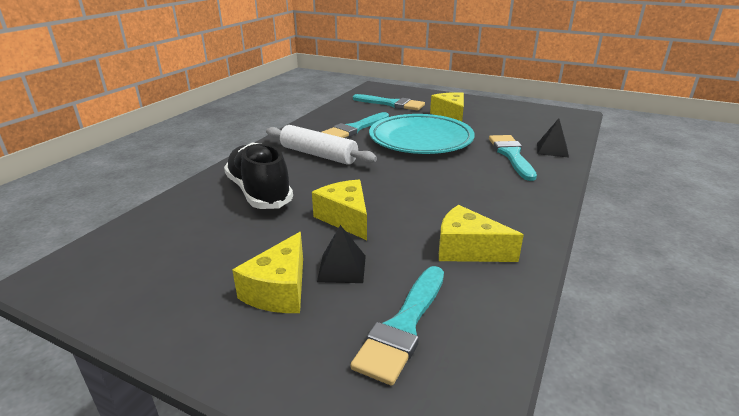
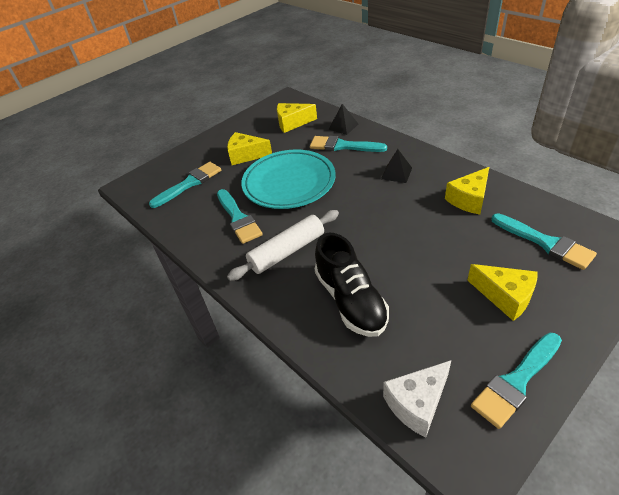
camera: 65 degrees left, 15 degrees up
black shoe [224,143,293,209] -> black shoe turned 105 degrees counterclockwise [315,233,389,337]
yellow cheese [312,180,367,240] -> yellow cheese moved to [277,103,317,133]
black pyramid [317,225,366,283] -> black pyramid moved to [381,149,412,183]
none -> white cheese [383,360,451,438]
none -> turquoise brush [471,333,562,429]

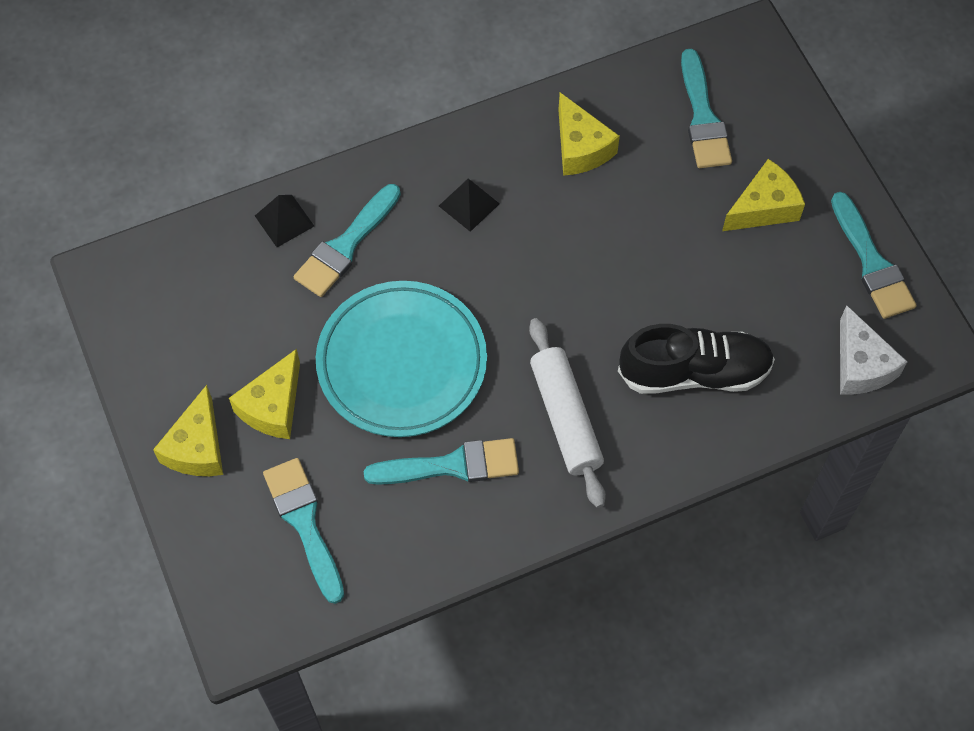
camera: 75 degrees left, 20 degrees up
yellow cheese [277,103,317,133] -> yellow cheese moved to [153,385,223,476]
turquoise brush [491,213,597,270] -> turquoise brush turned 105 degrees clockwise [681,49,732,168]

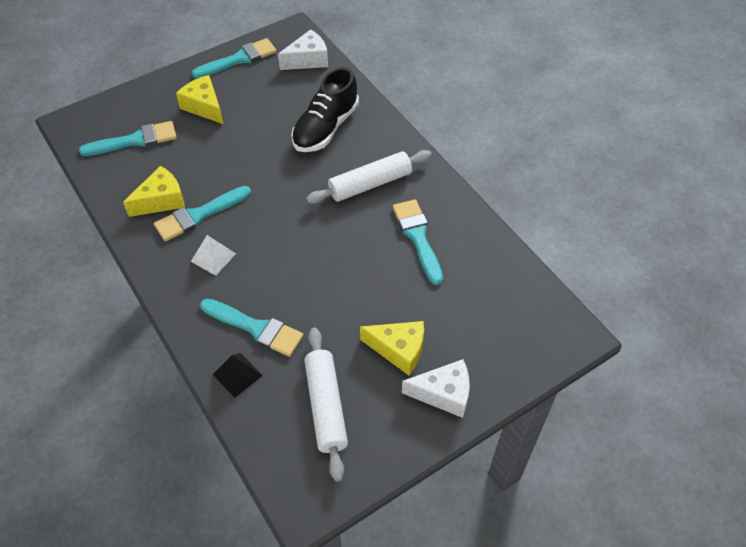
camera: 100 degrees left, 10 degrees down
yellow cheese [153,385,223,476] -> white cheese [402,359,470,418]
turquoise brush [263,458,344,604] -> turquoise brush moved to [154,186,251,241]
turquoise plate [316,281,487,437] -> none
black pyramid [439,179,500,232] -> white pyramid [191,235,236,276]
black shoe [618,324,775,394] -> black shoe turned 135 degrees counterclockwise [291,67,359,152]
none -> white rolling pin [304,328,348,482]

